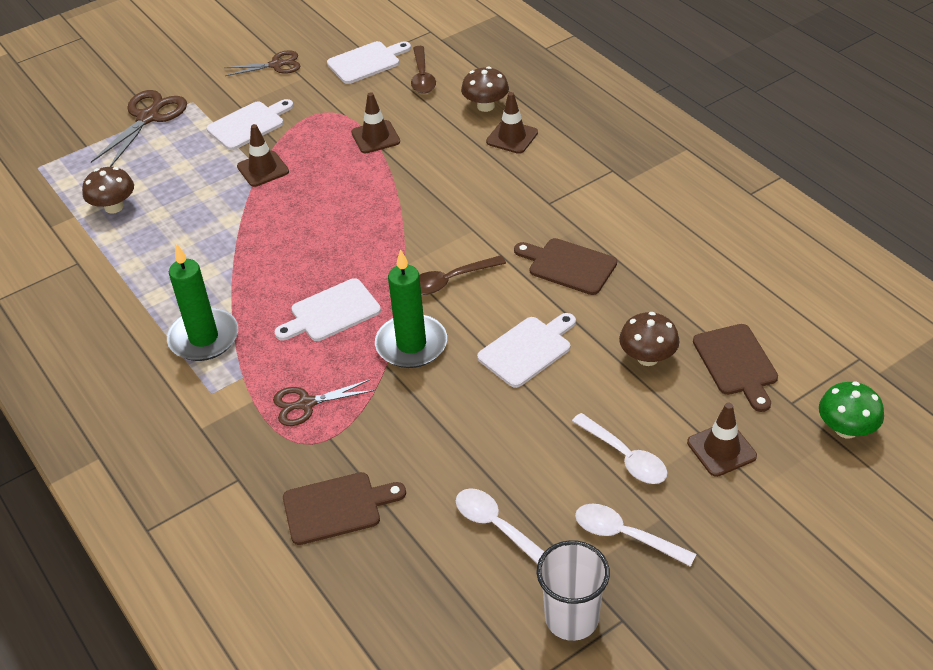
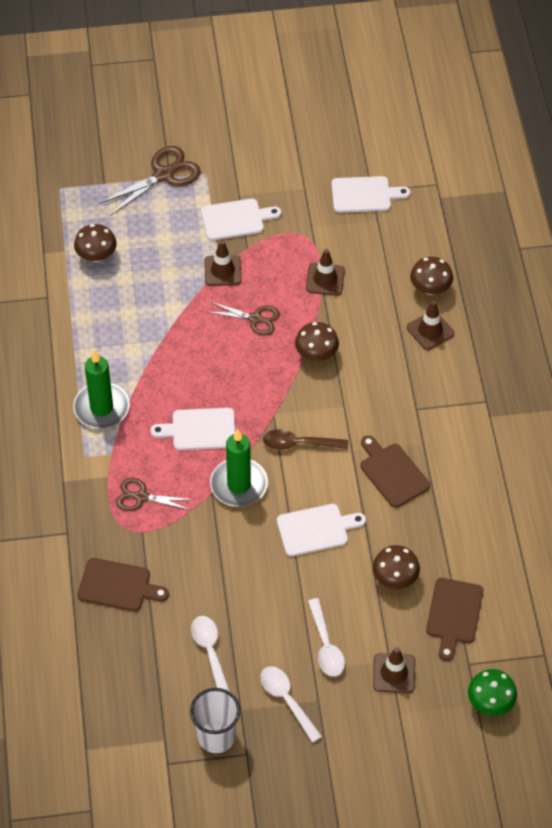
camera: 25 degrees right, 10 degrees up
brown scissors [224,50,300,76] -> brown scissors moved to [208,302,280,336]
brown spoon [411,46,436,94] -> none
none -> brown mushroom [295,322,339,361]

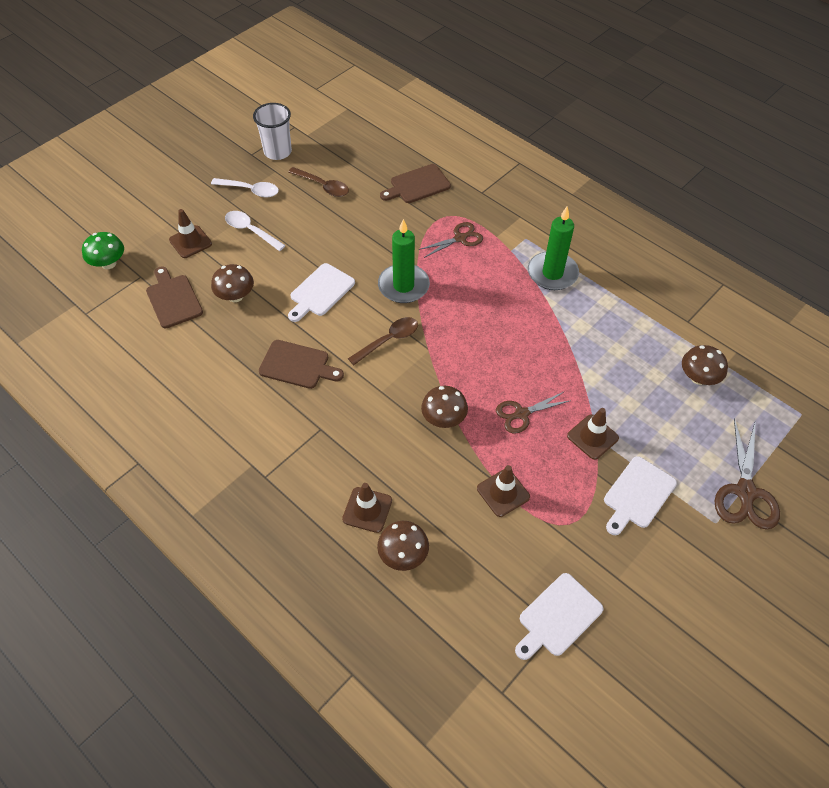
camera: 140 degrees right, 0 degrees up
white cutting board [150,408,235,450] -> none
white spoon [191,616,230,692] -> brown spoon [288,167,349,197]

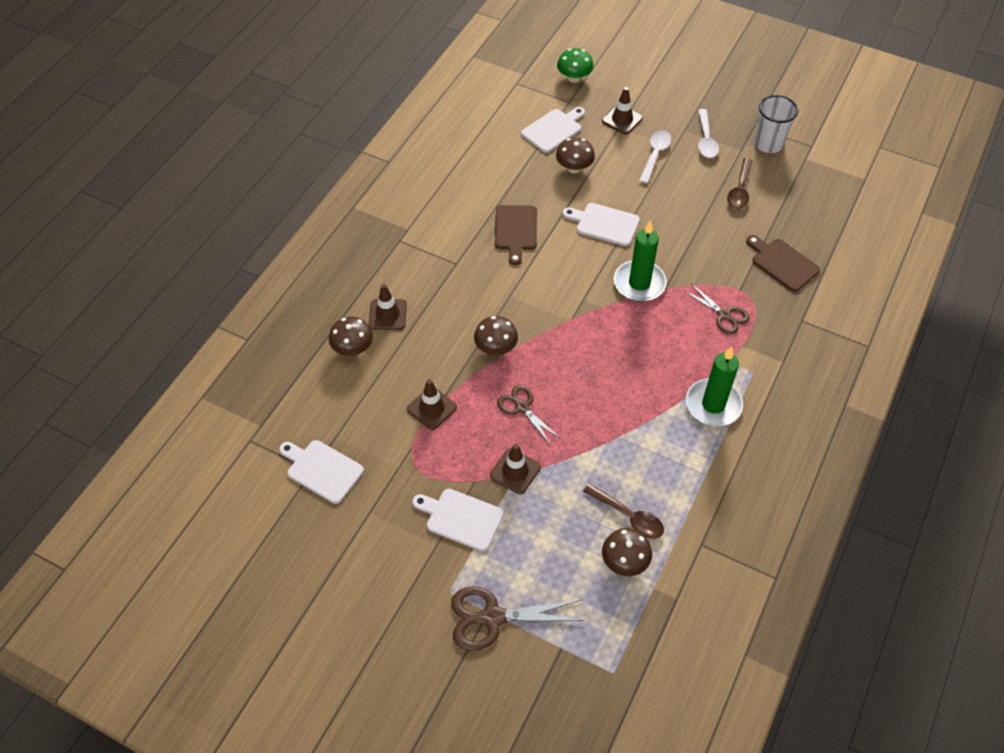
camera: 75 degrees right, 0 degrees up
brown cutting board [146,266,203,328] -> white cutting board [521,107,585,153]
brown spoon [348,317,418,365] -> brown spoon moved to [583,483,664,539]

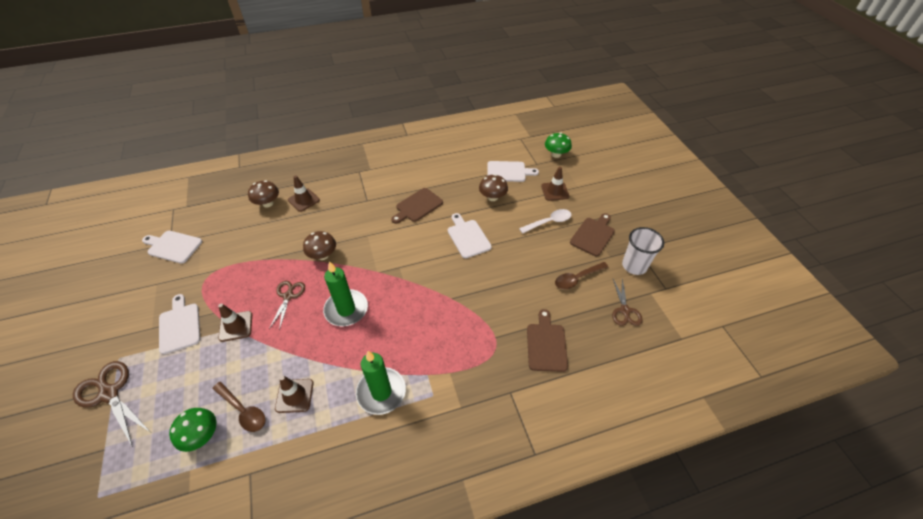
camera: 45 degrees right, 5 degrees down
white cutting board [279,440,364,504] -> white cutting board turned 60 degrees counterclockwise [142,231,202,264]
brown traffic cone [407,379,457,430] -> brown traffic cone moved to [275,375,313,413]
brown spoon [583,483,664,539] -> brown spoon turned 45 degrees counterclockwise [212,382,265,432]
brown mushroom [602,528,652,576] -> green mushroom [169,408,216,452]
green candle [614,220,667,302] -> green candle moved to [323,261,368,327]
brown scissors [683,284,750,334] -> brown scissors moved to [612,278,643,326]
white spoon [698,109,719,158] -> brown cutting board [570,213,615,256]

